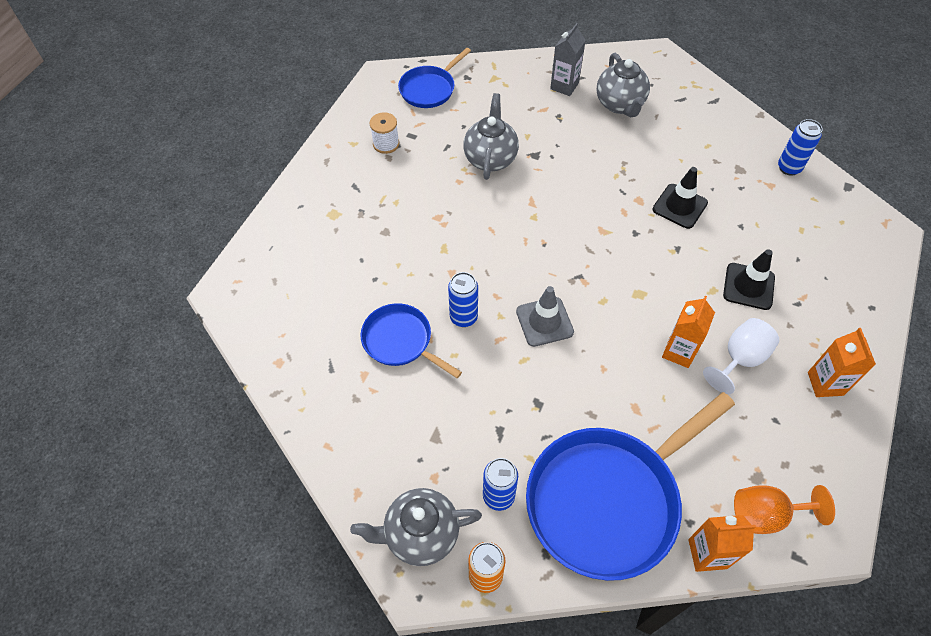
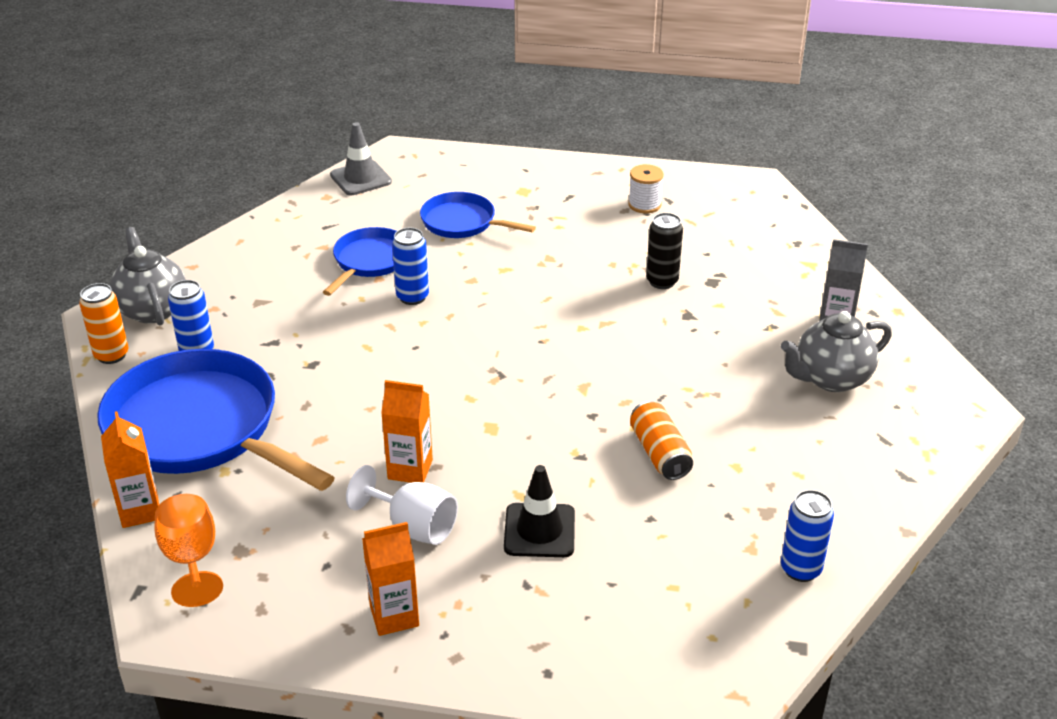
camera: 75 degrees right, 20 degrees down
blue pan [398,48,471,108] -> blue pan moved to [420,192,536,238]
grey teapot [463,93,519,180] -> black can [646,213,683,289]
grey traffic cone [516,286,574,347] -> grey traffic cone moved to [330,122,392,195]
black traffic cone [653,167,708,229] -> orange can [630,401,693,480]

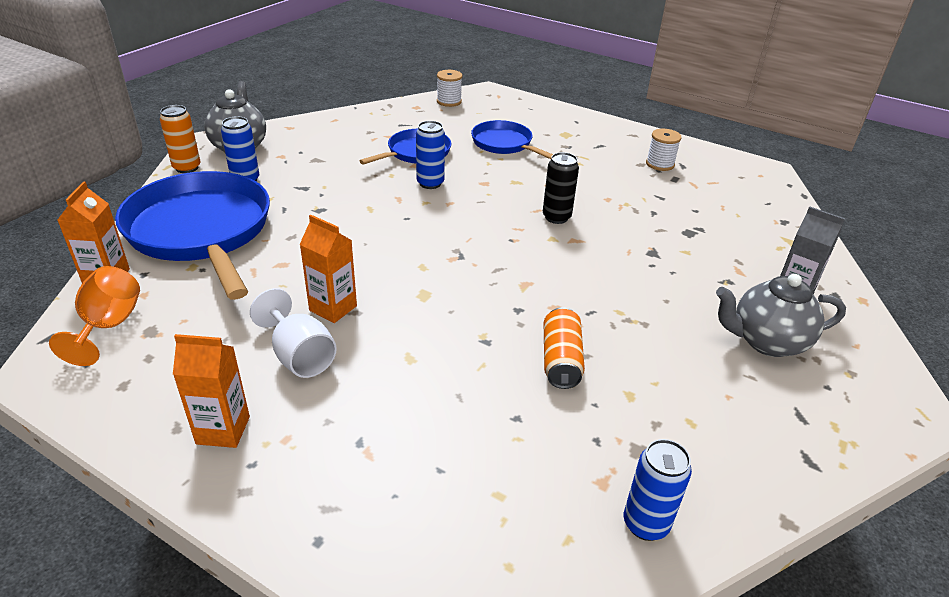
camera: 20 degrees right, 0 degrees up
grey traffic cone [330,122,392,195] -> white spool [437,70,463,107]
black traffic cone [504,465,575,557] -> none
black can [646,213,683,289] -> black can moved to [543,152,579,224]

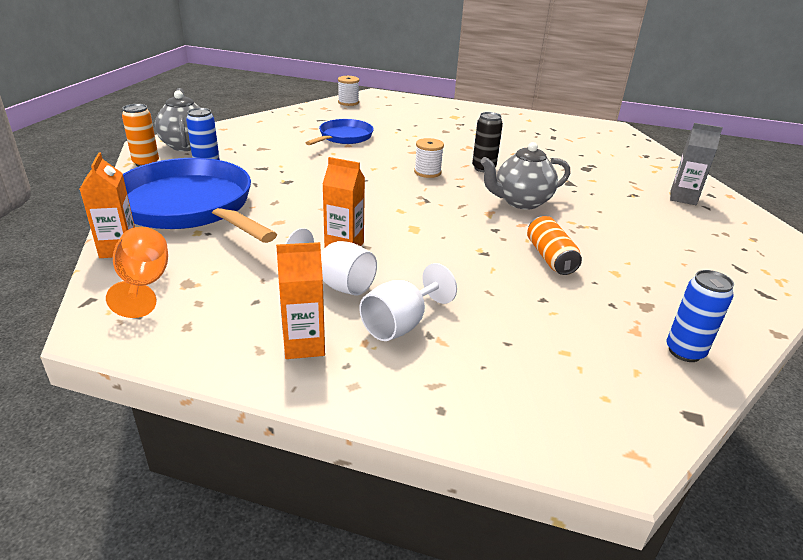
camera: 15 degrees left, 5 degrees down
blue can [416,121,445,189] -> none
blue pan [471,120,553,159] -> none
white spool [646,129,682,171] -> white spool moved to [414,138,444,178]
grey teapot [716,274,846,357] -> grey teapot moved to [480,142,570,210]
none -> white goblet [359,263,457,341]

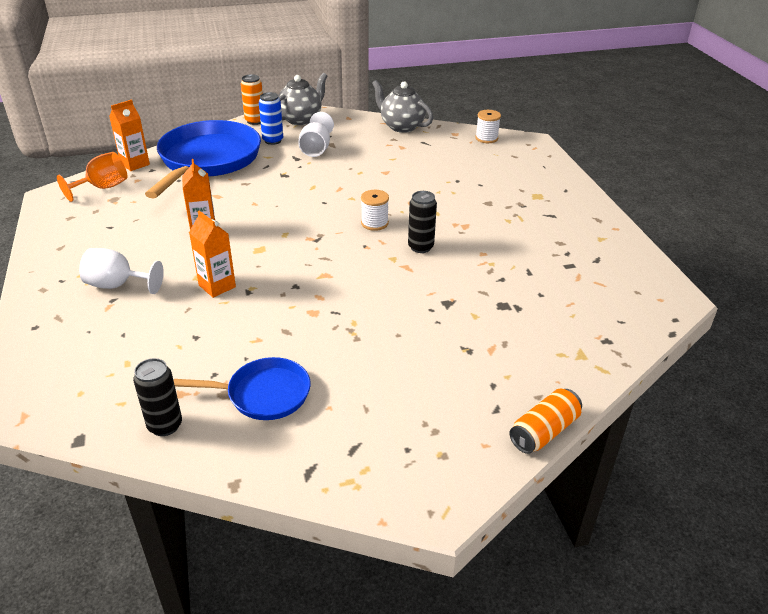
camera: 60 degrees right, 5 degrees up
orange carton [276,242,325,359] -> orange carton moved to [189,210,236,298]
white goblet [285,228,377,296] -> white goblet moved to [298,112,334,157]
blue pan [306,119,374,145] -> blue pan moved to [174,357,311,420]
grey teapot [480,142,570,210] -> grey teapot moved to [372,80,433,133]
orange can [527,216,582,275] -> orange can moved to [510,389,582,454]
blue can [667,270,734,362] -> black can [133,358,182,436]
grey carton [670,123,723,205] -> none

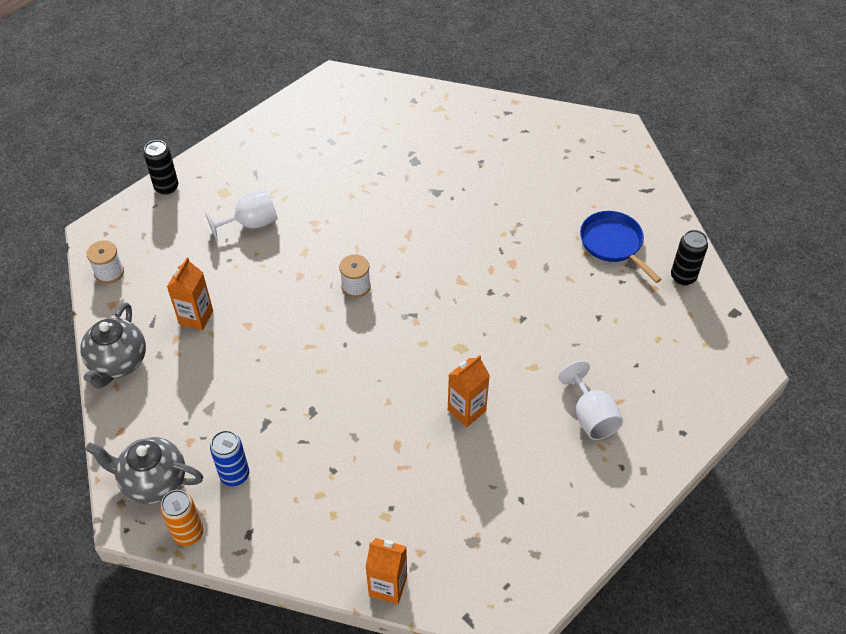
camera: 120 degrees left, 15 degrees up
orange goblet [57,152,127,202] -> none
blue pan [145,120,261,199] -> none
orange carton [189,210,236,298] -> orange carton moved to [167,258,213,331]
white goblet [298,112,334,157] -> white goblet moved to [205,189,278,241]
black can [408,191,437,253] -> black can moved to [144,140,178,195]
orange can [510,389,582,454] -> none

